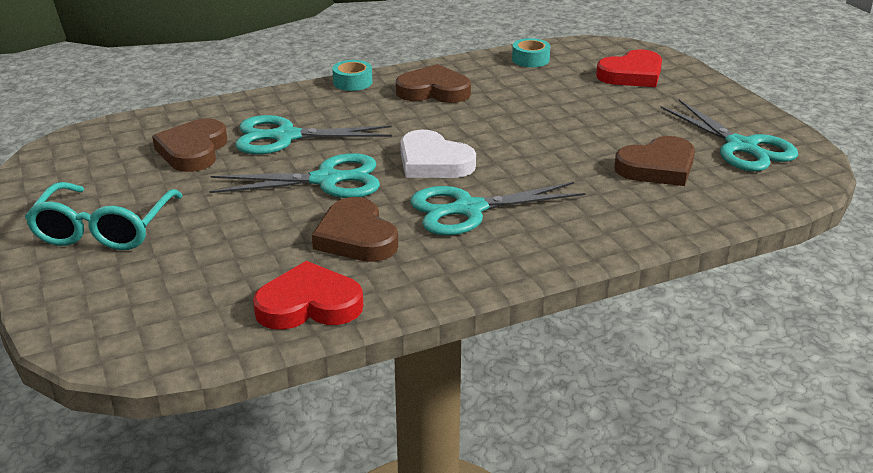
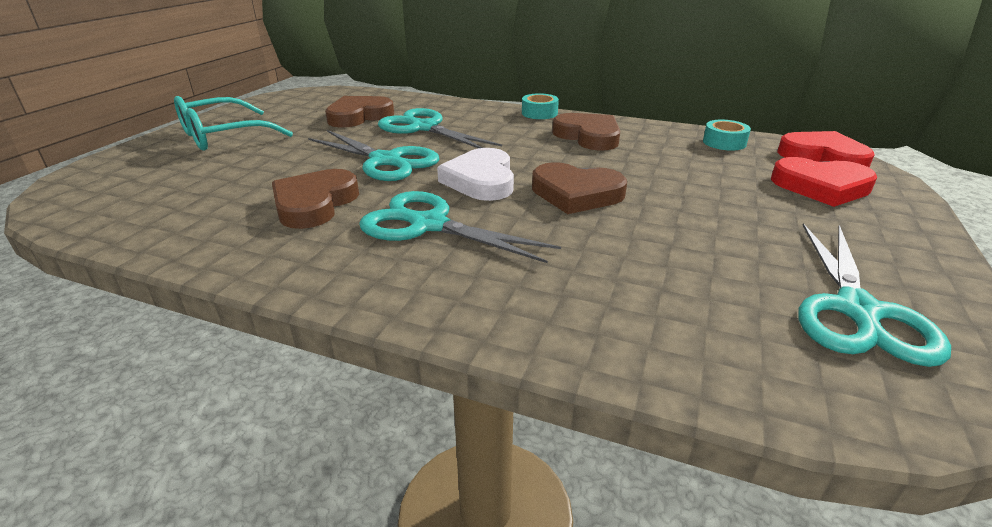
camera: 45 degrees right, 0 degrees up
red heart [253,261,363,330] -> red heart moved to [777,131,875,168]
brown heart [614,136,695,186] -> brown heart moved to [532,162,627,214]

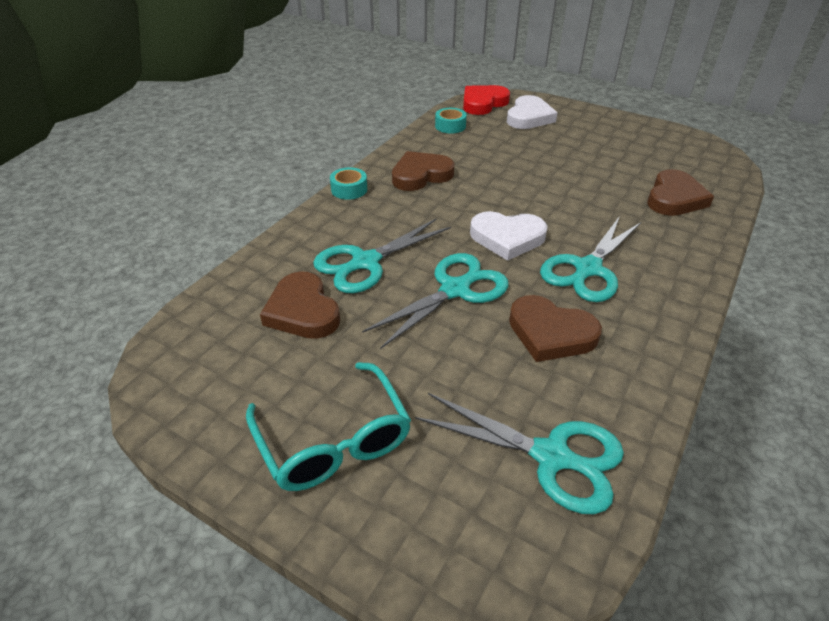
camera: 80 degrees left, 10 degrees up
brown heart [532,162,627,214] -> brown heart moved to [647,169,714,216]
red heart [771,157,877,207] -> white heart [507,95,557,129]
turquoise scissors [798,223,951,367] -> turquoise scissors moved to [415,393,624,514]

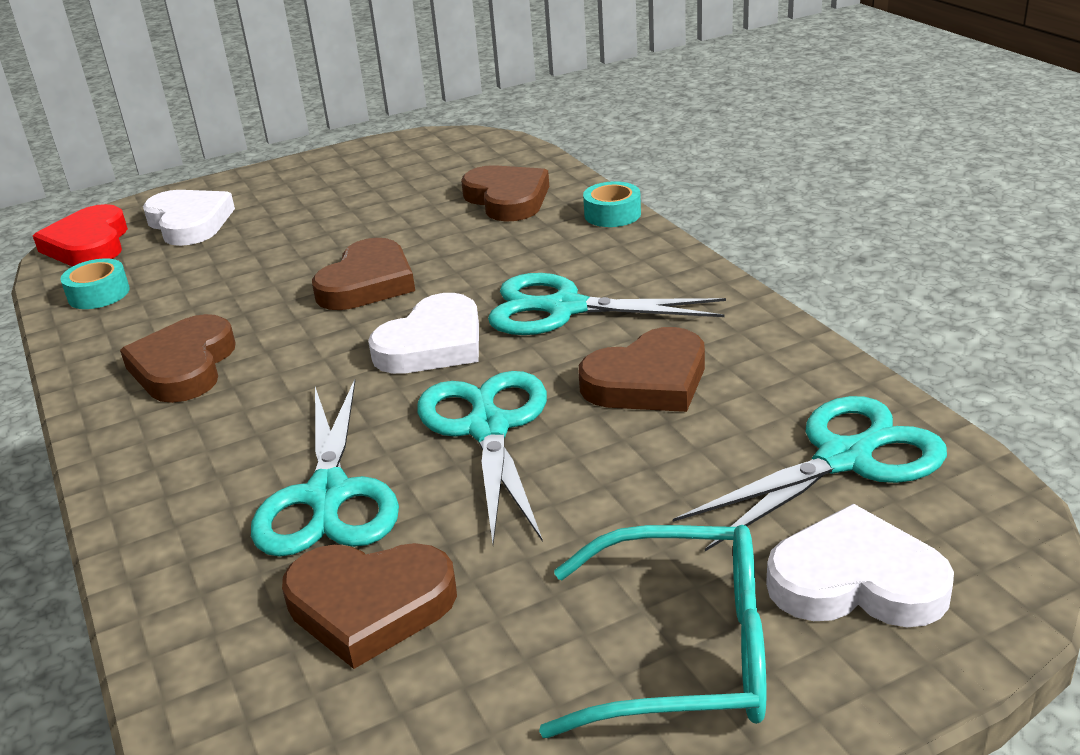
camera: 55 degrees left, 10 degrees down
turquoise tape [330,167,367,200] -> turquoise tape moved to [583,181,641,227]
turquoise scissors [540,216,641,302] -> turquoise scissors turned 120 degrees clockwise [488,273,726,335]
none -> brown heart [312,238,415,310]
none -> white heart [766,504,954,627]

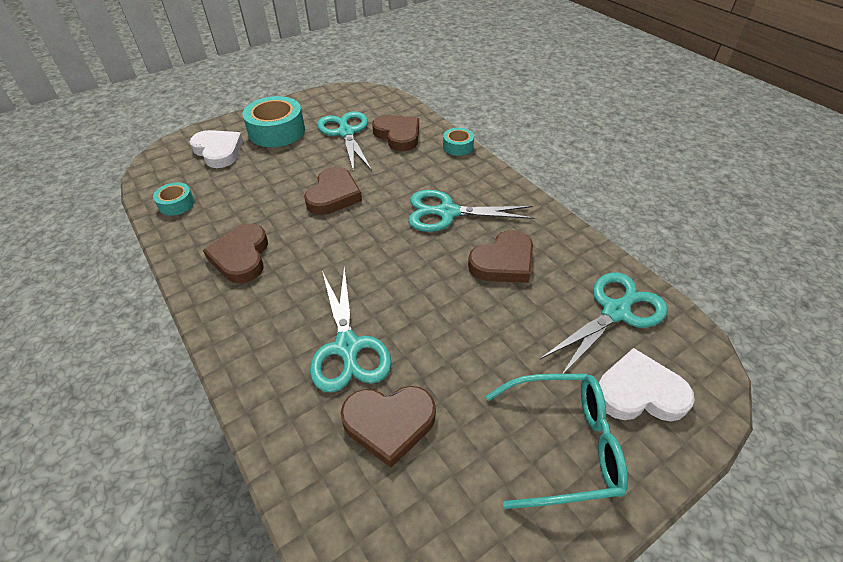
camera: 10 degrees left, 15 degrees up
red heart [33,204,128,266] -> none
white heart [368,293,479,374] -> none
turquoise scissors [418,371,547,544] -> turquoise scissors moved to [317,111,372,172]
none -> turquoise tape [242,96,305,147]

